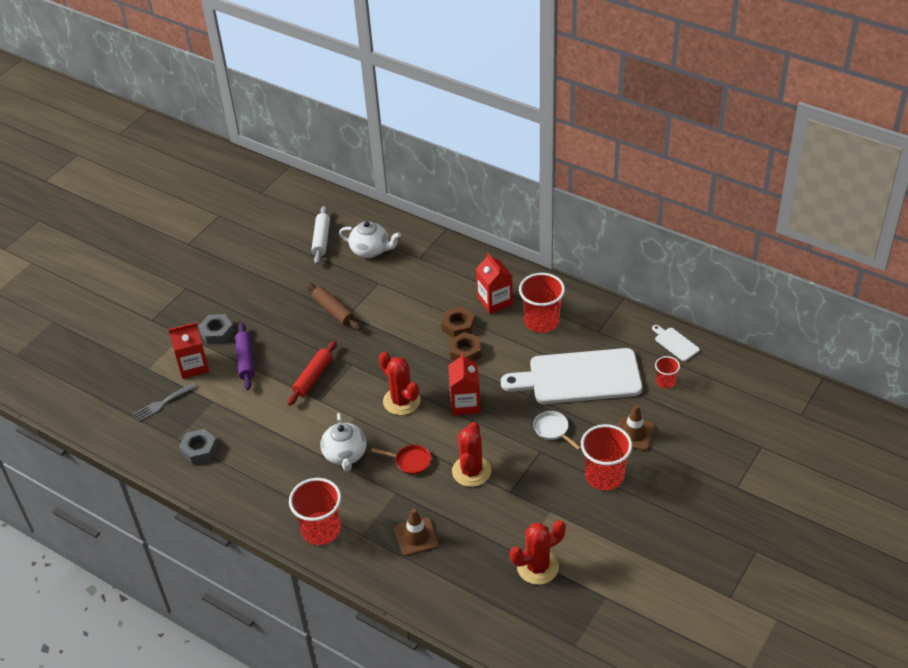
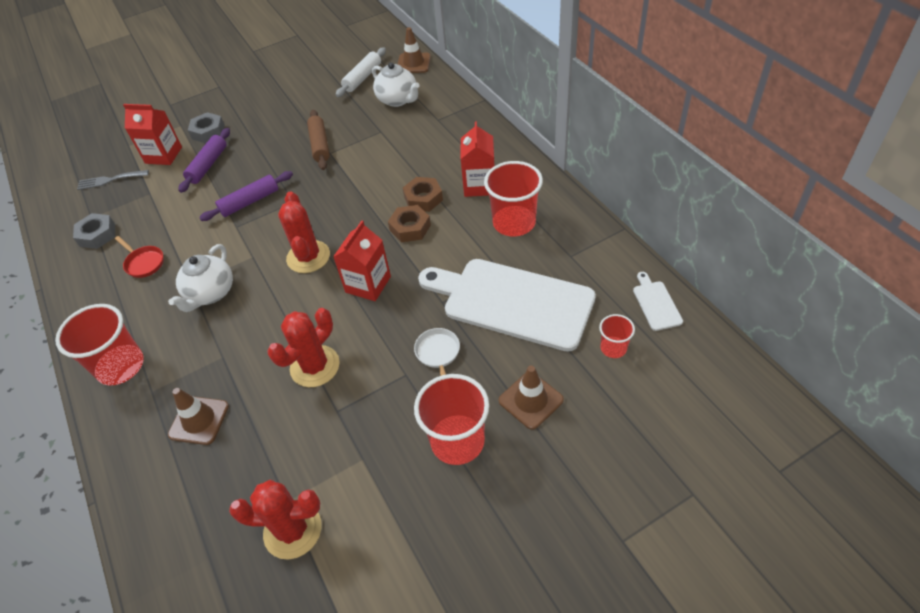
camera: 30 degrees right, 5 degrees up
red rolling pin [287,340,337,405] -> purple rolling pin [199,171,293,221]
red pan [371,445,431,475] -> red pan moved to [115,236,164,278]
none -> brown traffic cone [398,27,431,73]

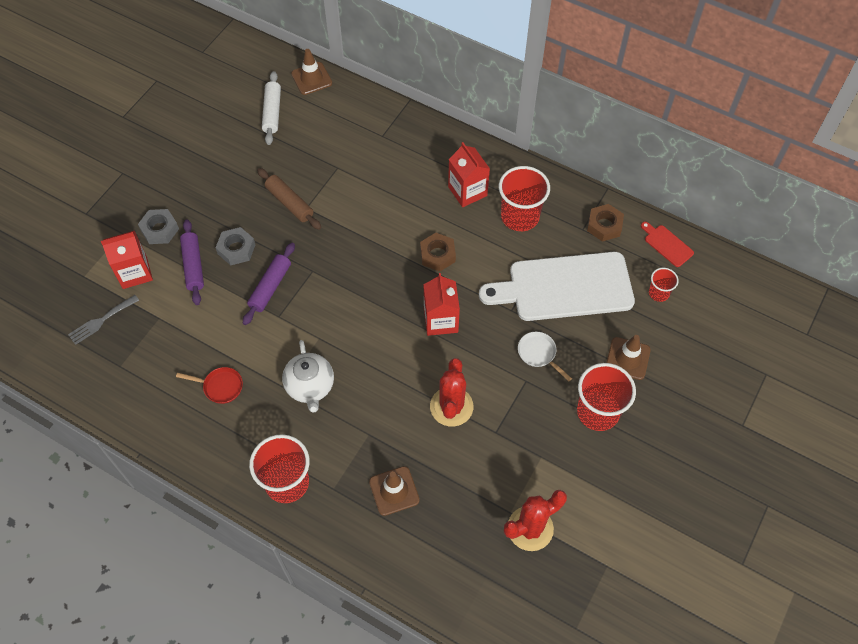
camera: 35 degrees left, 10 degrees up
grey nut [73,213,115,249] -> grey nut moved to [216,227,255,265]
red cactus [278,191,330,273] -> none
white teapot [372,62,420,107] -> none
brown nut [403,177,443,212] -> brown nut moved to [587,204,624,242]
white cutting board [633,272,683,331] -> red cutting board [641,222,694,267]

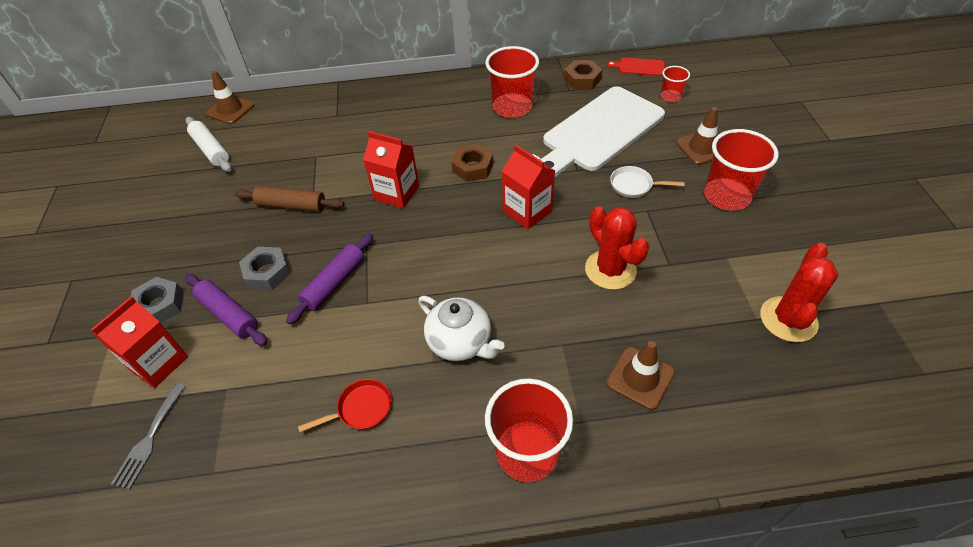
camera: 35 degrees left, 10 degrees down
purple rolling pin [243,243,295,325] -> purple rolling pin turned 45 degrees clockwise [286,233,373,324]
red carton [448,142,490,207] -> red carton moved to [363,131,419,208]

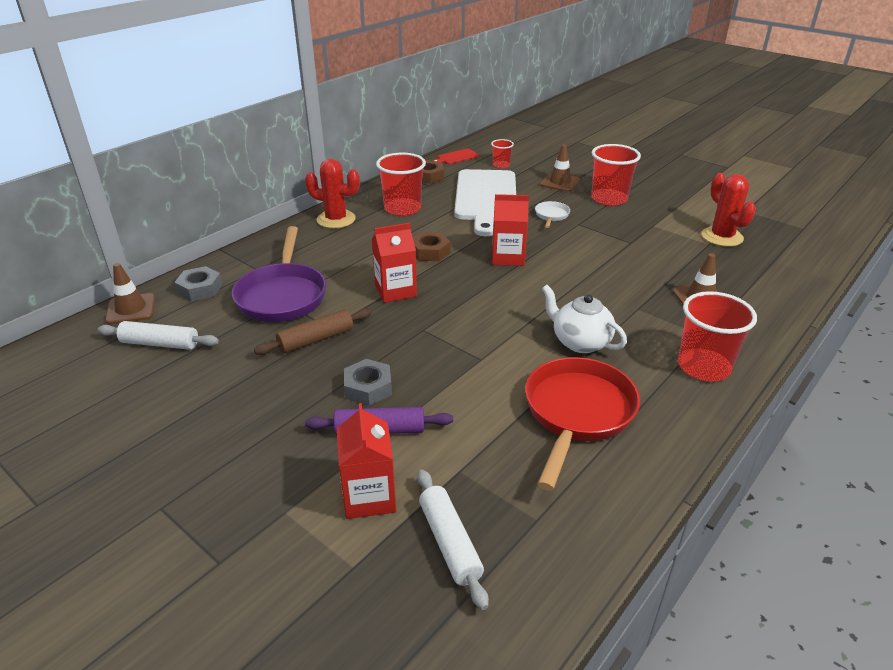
camera: 45 degrees left, 15 degrees down
grey fork [111,383,186,489] -> white rolling pin [417,470,489,610]
grey nut [131,277,183,323] -> grey nut moved to [174,266,223,302]
purple rolling pin [286,233,373,324] -> none
red pan [298,379,392,432] -> red pan [525,357,640,491], size x2.16
white teapot [418,296,505,361] -> white teapot turned 135 degrees counterclockwise [542,285,627,353]
red cactus [585,207,649,290] -> red cactus moved to [305,159,360,228]
white pan [610,166,685,198] -> white pan turned 135 degrees clockwise [535,201,570,228]
none -> purple pan [232,226,326,322]

